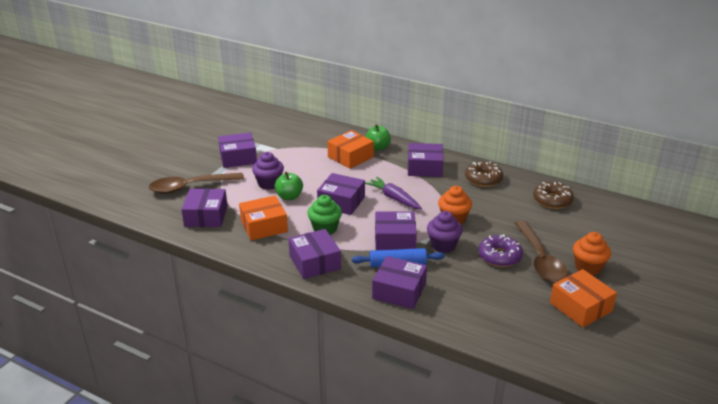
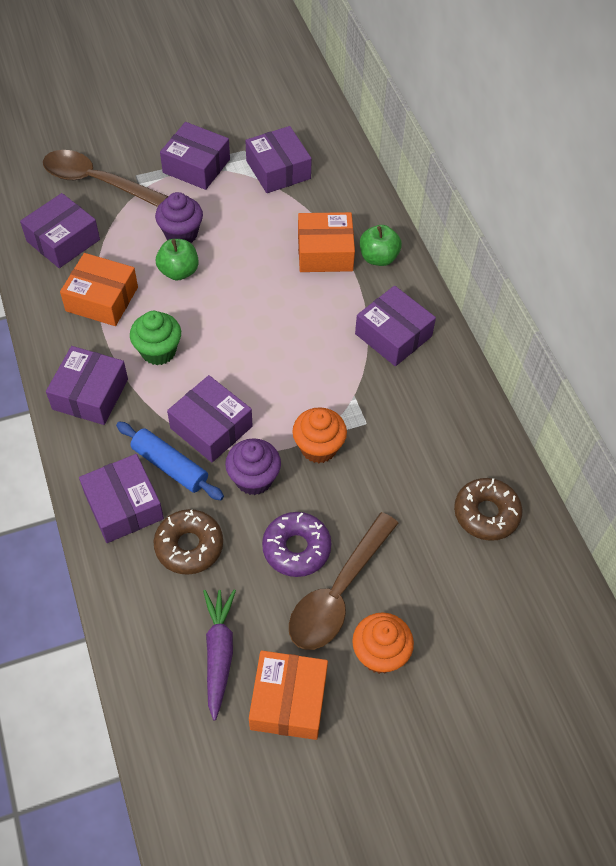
camera: 40 degrees right, 25 degrees up
purple box [317,173,365,215] -> purple box moved to [245,126,312,193]
purple carrot [365,177,422,209] -> purple carrot moved to [203,589,236,720]
brown donut [465,161,503,187] -> brown donut moved to [154,509,223,575]

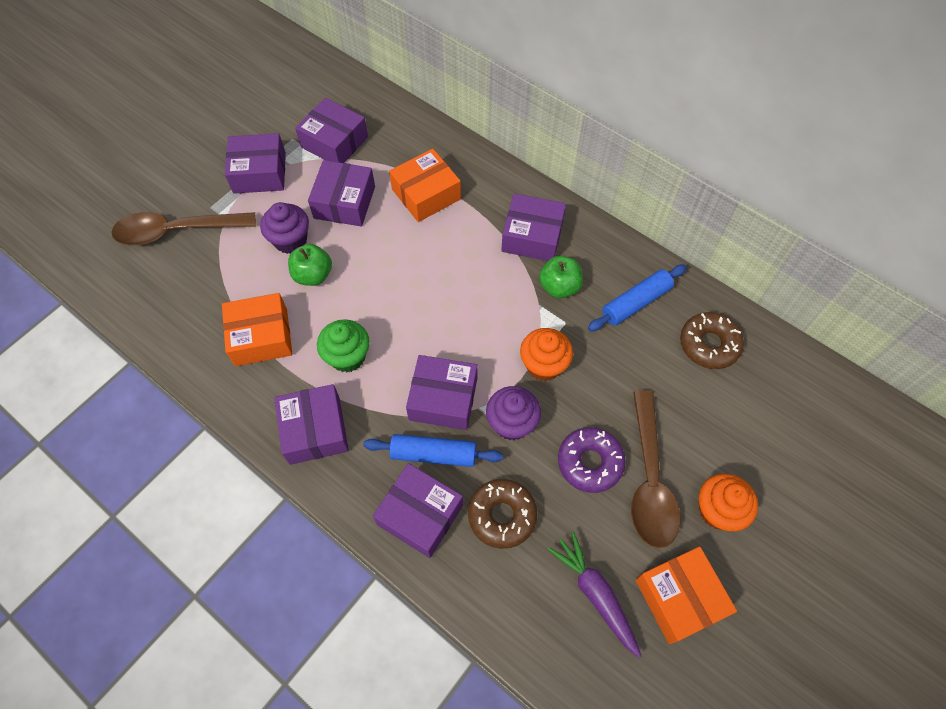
camera: 30 degrees left, 5 degrees up
purple box [20,193,100,268] -> purple box moved to [308,160,375,227]
green apple [360,225,402,266] -> green apple moved to [539,256,583,298]
none -> blue rolling pin [588,264,687,331]

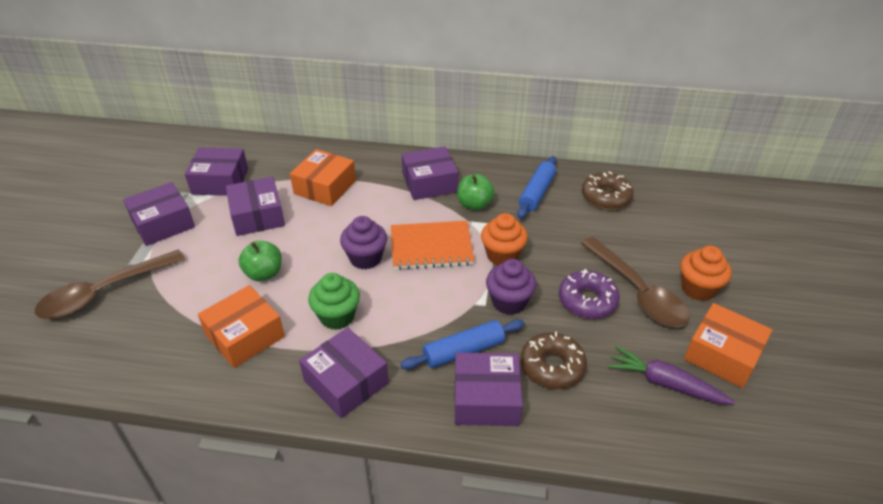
camera: 30 degrees left, 20 degrees down
purple cupcake [260,202,309,254] -> purple cupcake moved to [340,216,387,269]
purple box [406,355,478,430] -> none
none -> orange notebook [391,221,474,270]

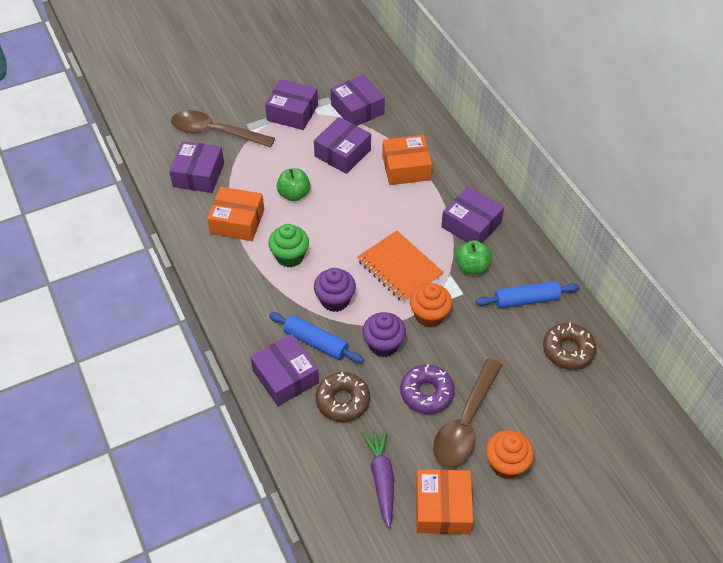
camera: 55 degrees right, 10 degrees up
purple box [299,327,389,418] -> purple box moved to [169,141,224,193]
purple cupcake [340,216,387,269] -> purple cupcake moved to [314,268,356,312]

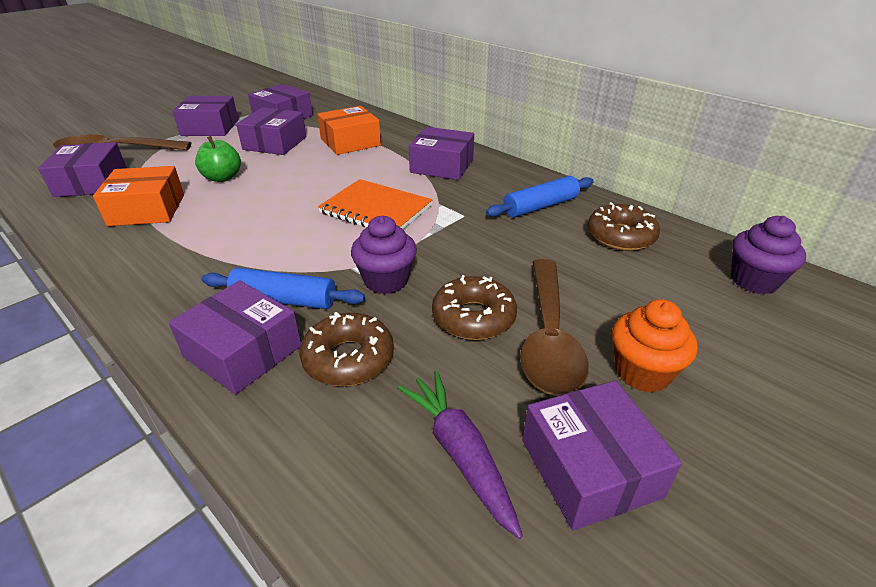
camera: 20 degrees left, 15 degrees down
green cupcake [268,224,309,267] -> none
purple cupcake [314,268,356,312] -> purple cupcake moved to [731,216,806,294]
purple donut [400,365,455,414] -> brown donut [432,275,517,340]
orange cupcake [410,283,452,327] -> none
orange box [416,469,473,534] -> purple box [522,380,682,530]
green apple [456,240,492,275] -> none

